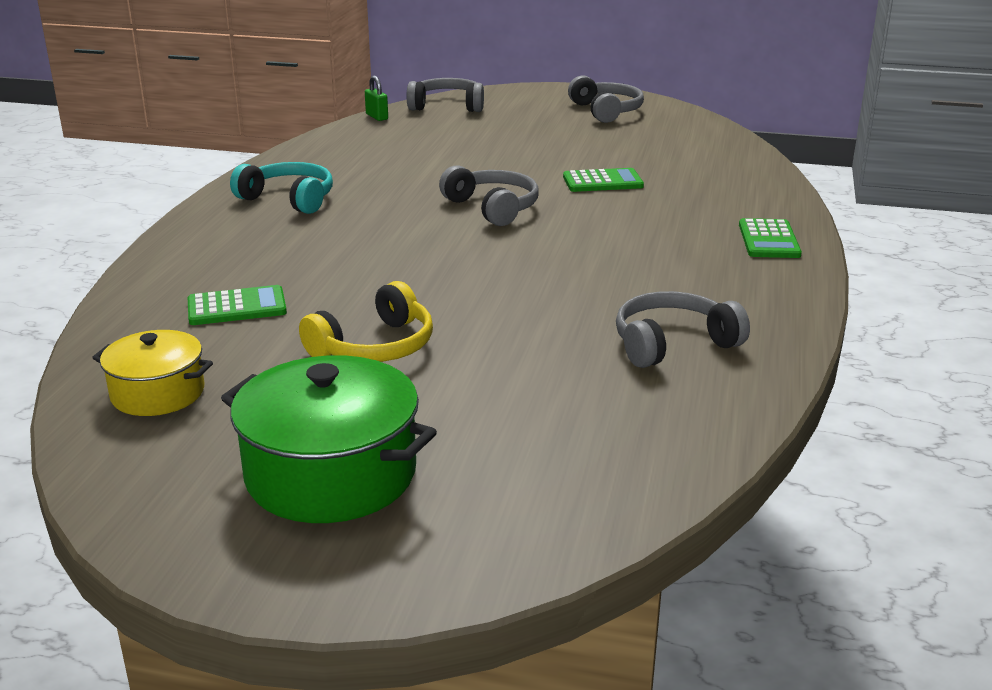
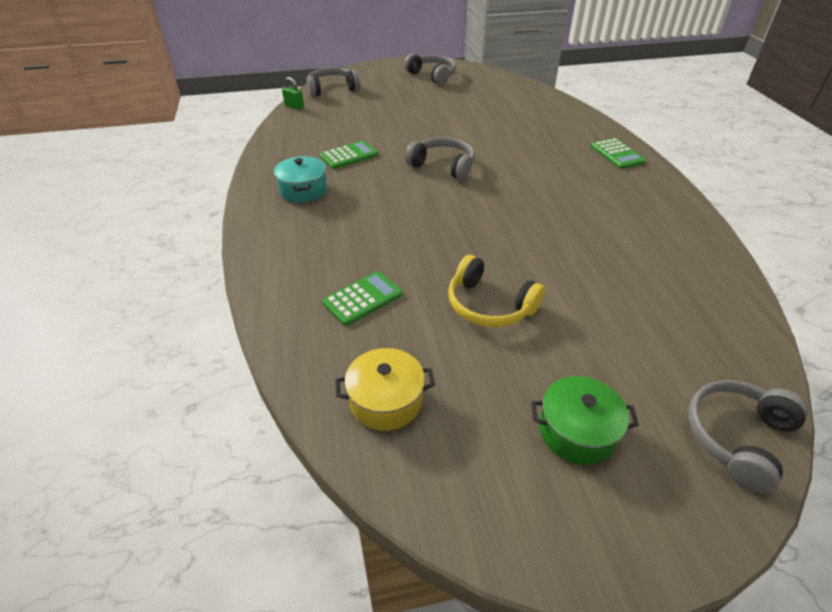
camera: 25 degrees left, 15 degrees up
green pot [221,355,437,523] -> green pot [531,376,639,465], size x0.61
turquoise headphones [230,162,333,214] -> turquoise pot [274,156,327,203]
yellow headphones [299,281,433,362] -> yellow headphones turned 105 degrees clockwise [448,255,545,327]
green calculator [563,168,644,192] -> green calculator moved to [320,141,378,169]
grey headphones [616,291,750,368] -> grey headphones moved to [688,380,809,493]

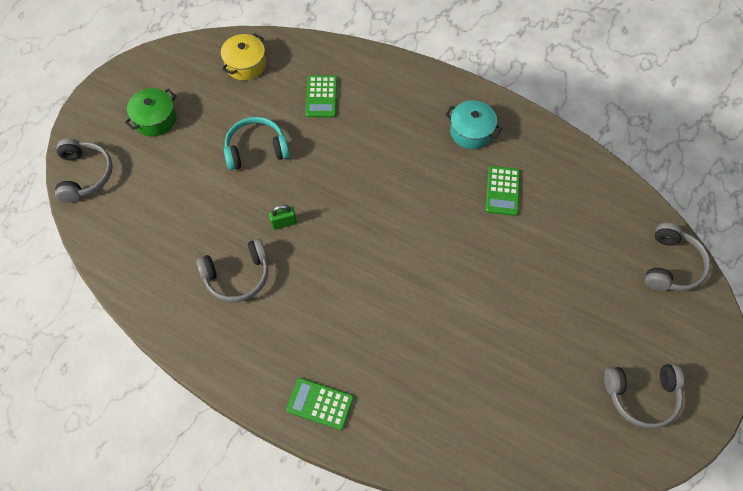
camera: 130 degrees right, 20 degrees up
green padlock [282,77,304,110] -> green padlock moved to [269,205,297,230]
grey headphones [405,137,475,181] -> grey headphones moved to [196,239,269,302]
yellow headphones [448,255,545,327] -> turquoise headphones [224,117,290,170]

